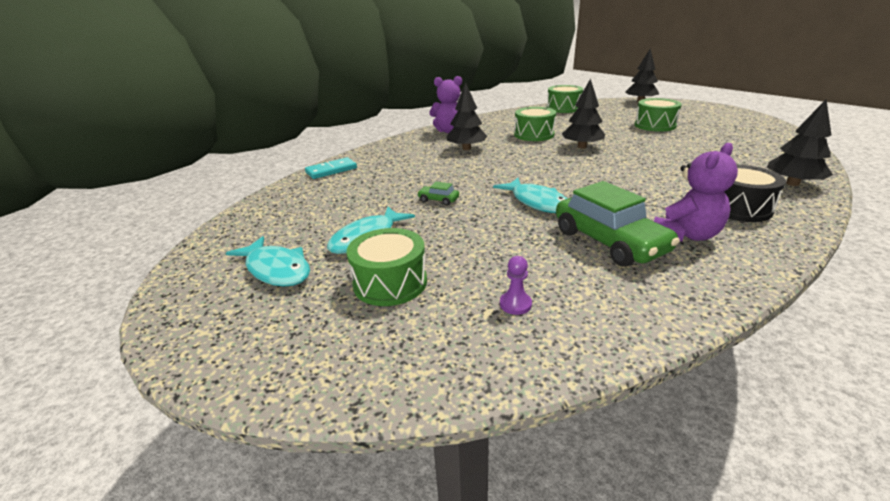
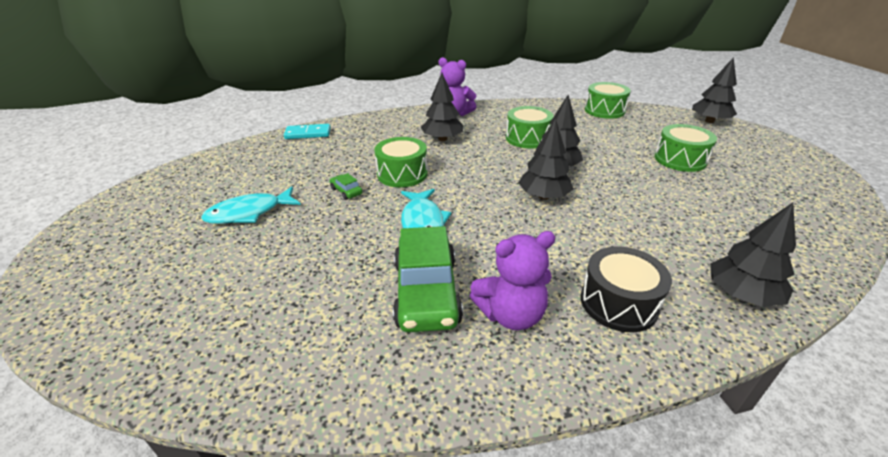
camera: 25 degrees right, 5 degrees up
turquoise fish [226,236,310,286] -> none
green drum [347,228,427,306] -> green drum moved to [374,137,428,187]
purple pawn [500,256,532,315] -> none
none -> black tree [518,118,574,200]

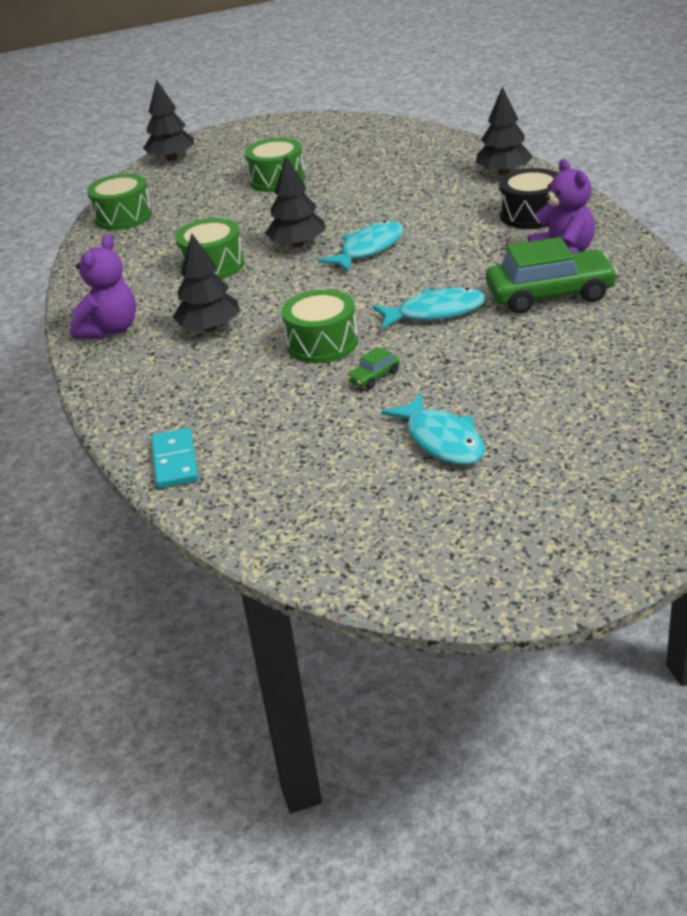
camera: 90 degrees left, 0 degrees up
black tree [518,118,574,200] -> turquoise fish [318,220,404,272]

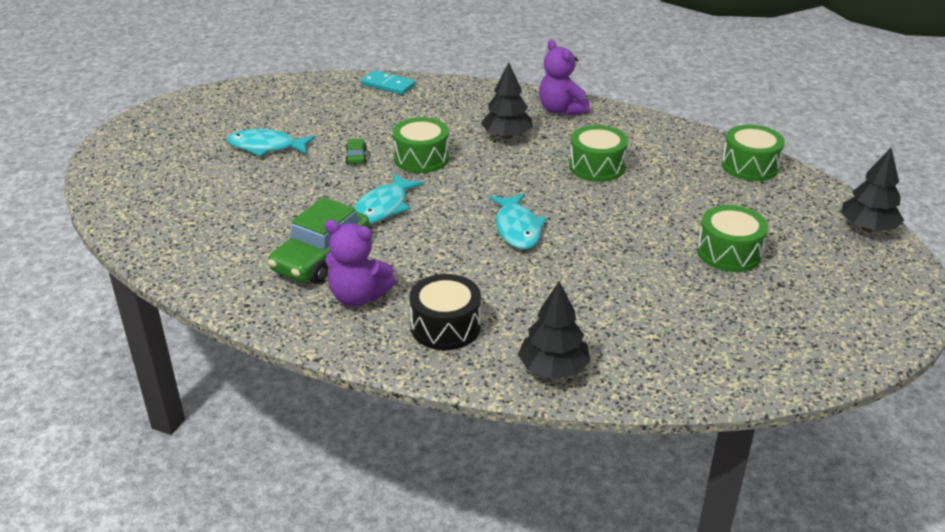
camera: 125 degrees right, 0 degrees up
black tree [265,156,326,248] -> none

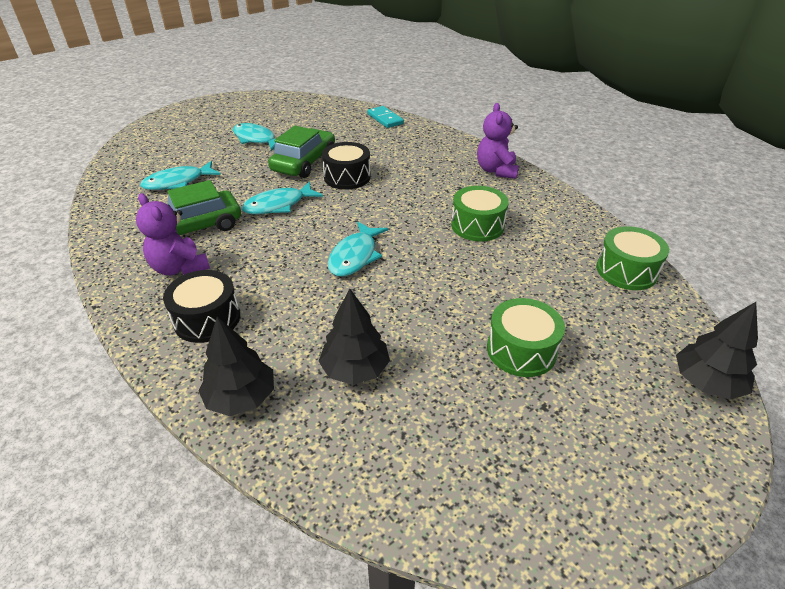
camera: 30 degrees right, 5 degrees up
green car [346,139,367,164] -> green car [268,126,335,178], size x2.36
green drum [393,117,449,173] -> black drum [322,142,371,190]
black tree [481,62,533,139] -> black tree moved to [318,289,390,385]
none -> turquoise fish [140,161,221,190]

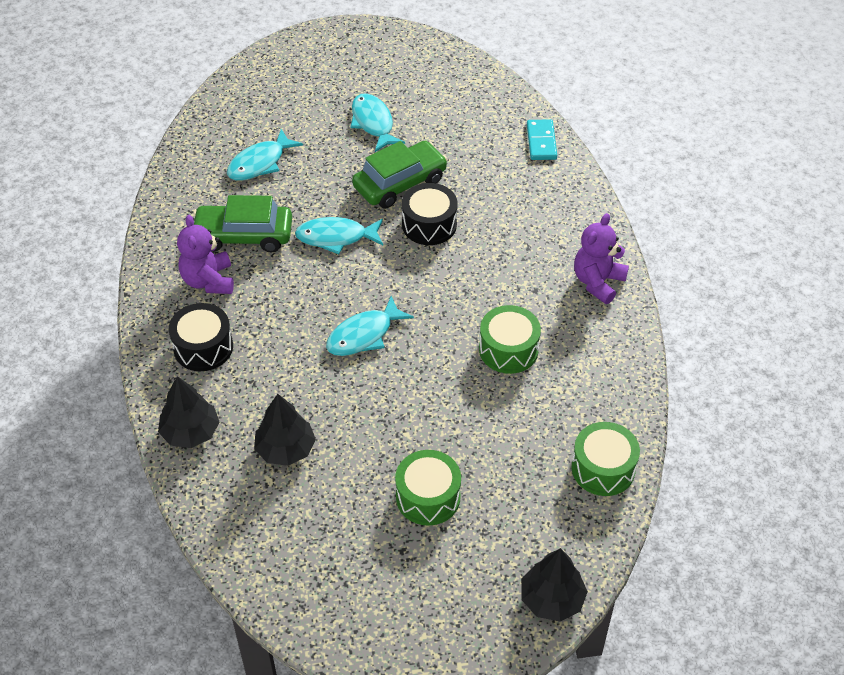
camera: 30 degrees right, 10 degrees up
turquoise fish [140,161,221,190] -> turquoise fish turned 45 degrees counterclockwise [227,129,303,181]

